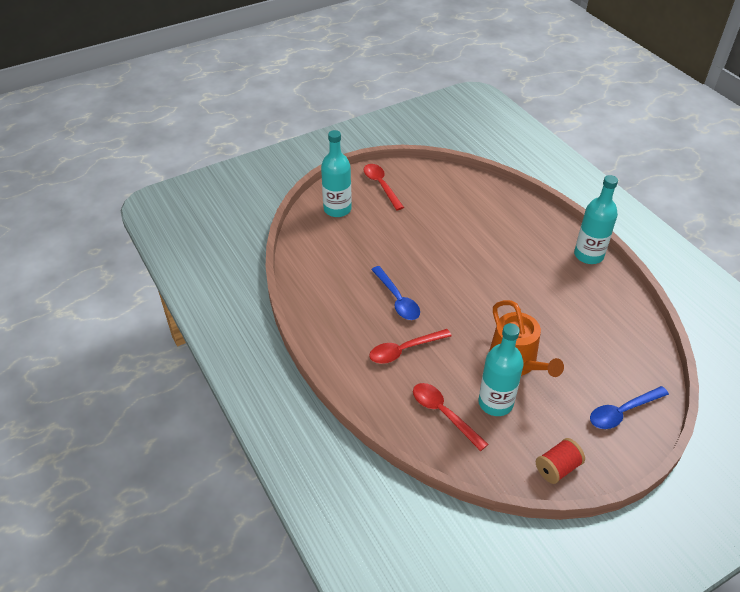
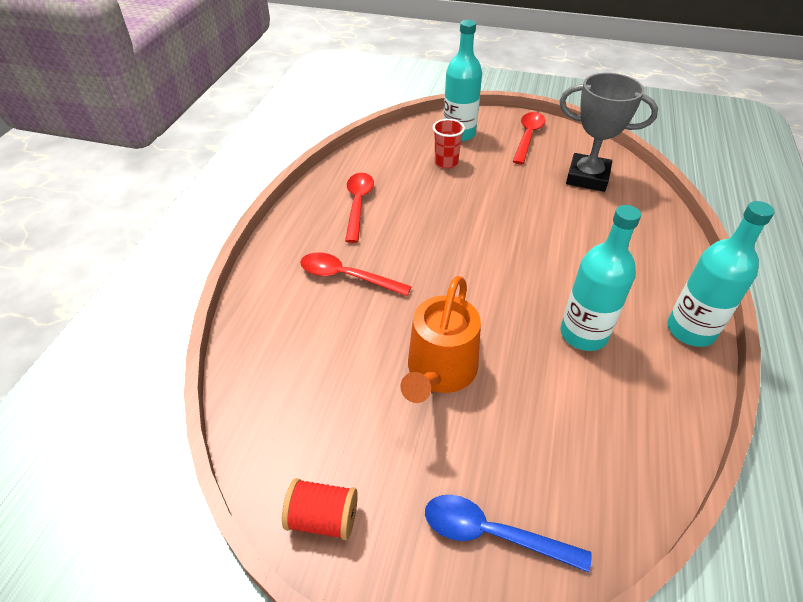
camera: 45 degrees right, 0 degrees up
blue spoon [371,266,420,320] -> none
red spoon [413,383,488,451] -> red spoon moved to [345,173,374,243]
turquoise bottle [478,323,524,416] -> turquoise bottle moved to [560,205,641,351]
none -> red cup [433,119,465,169]
none -> grey trophy [559,73,658,192]

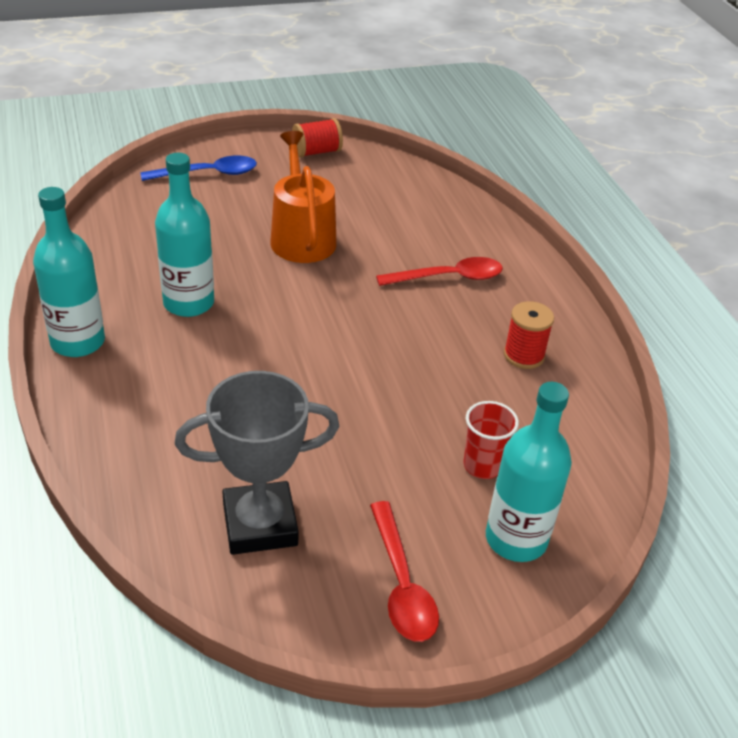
camera: 145 degrees right, 5 degrees down
red spoon [345,173,374,243] -> red spool [504,301,554,369]

